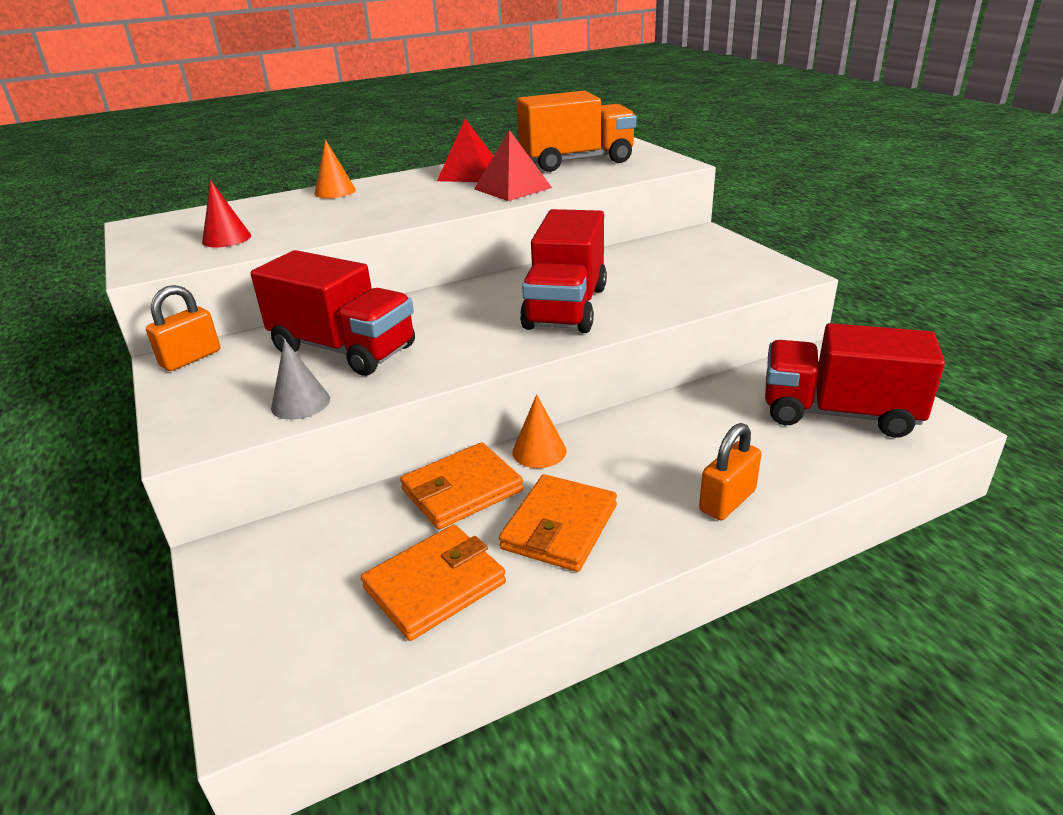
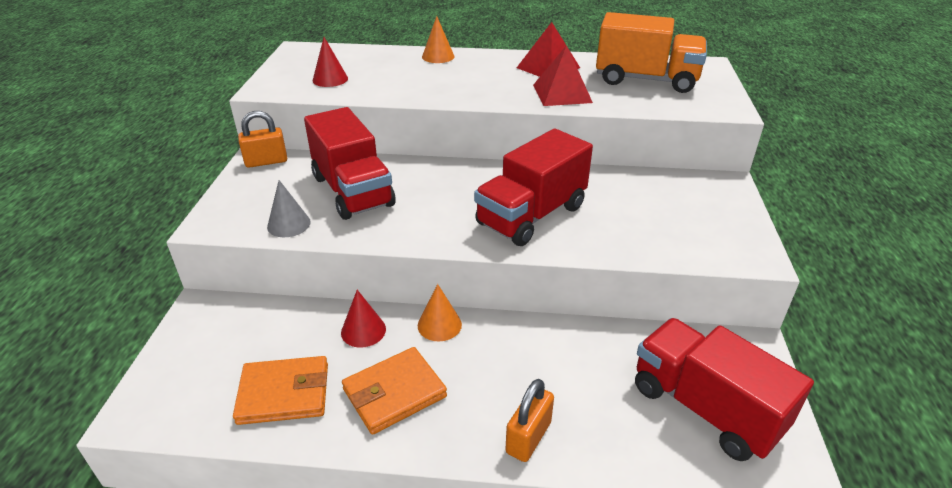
camera: 30 degrees right, 5 degrees up
orange wallet [400,442,523,529] -> red cone [341,290,386,348]
orange padlock [699,423,761,520] -> orange padlock turned 45 degrees counterclockwise [505,379,554,462]

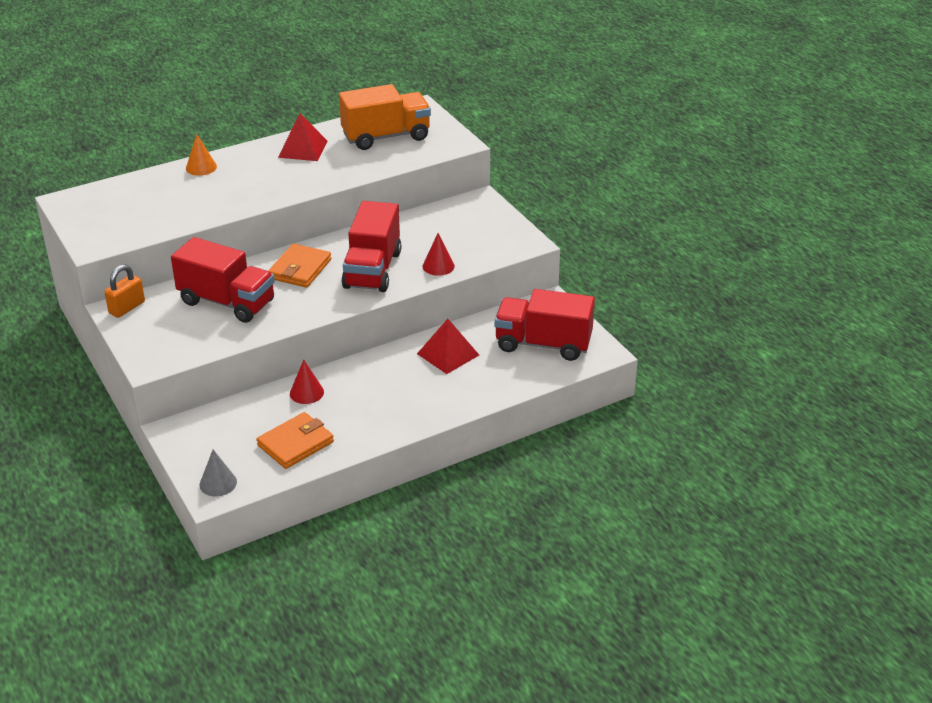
camera: 35 degrees left, 0 degrees up
grey cone [267,180,311,237] -> grey cone moved to [199,450,237,497]
red cone [313,37,348,87] -> red cone moved to [423,233,455,276]
orange wallet [342,347,447,435] -> orange wallet moved to [268,244,331,288]
orange cone [418,284,462,341] -> none
orange padlock [505,379,554,462] -> none
red pyramid [533,45,593,106] -> red pyramid moved to [417,319,479,374]

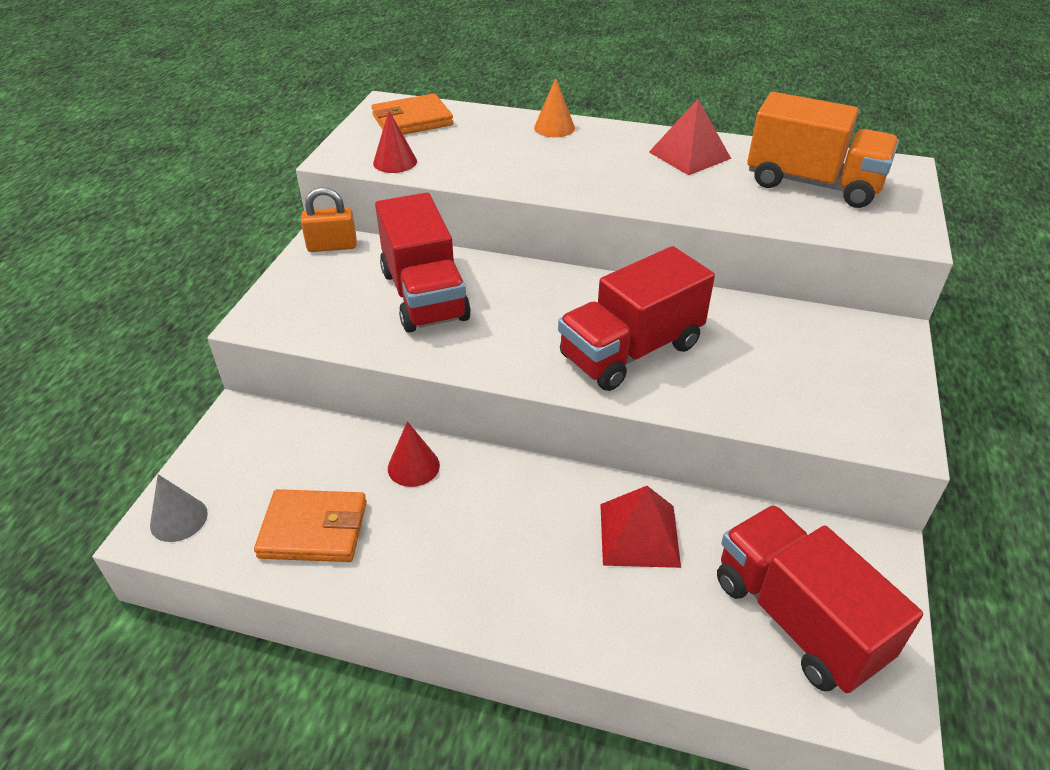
camera: 45 degrees right, 5 degrees up
orange wallet [268,244,331,288] -> orange wallet moved to [372,93,453,135]
red cone [423,233,455,276] -> red cone moved to [373,111,417,173]

